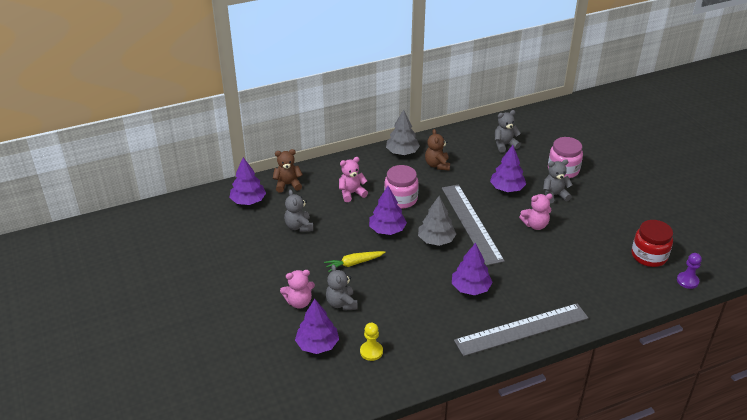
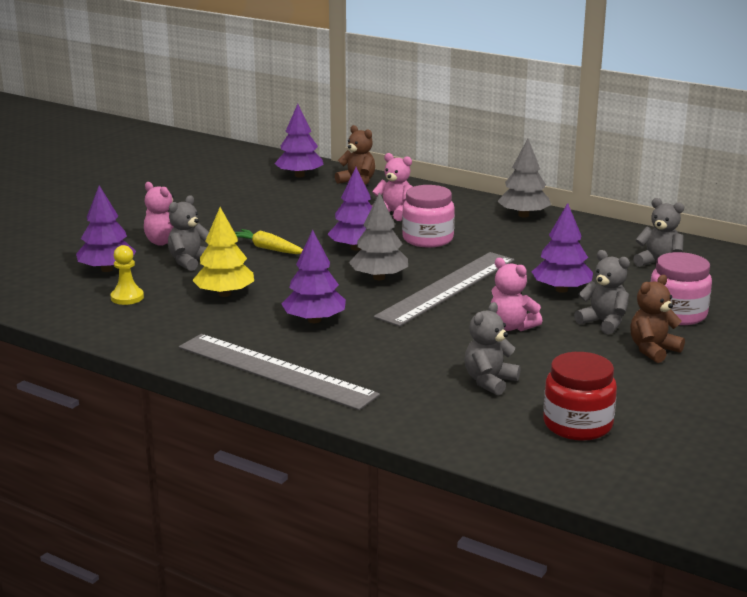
camera: 55 degrees right, 15 degrees down
grey teddy bear [284,189,313,232] -> grey teddy bear moved to [464,302,521,395]
brown teddy bear [425,129,450,171] -> brown teddy bear moved to [630,275,685,363]
purple pawn [677,253,702,289] -> none
none -> yellow tree [192,207,254,297]

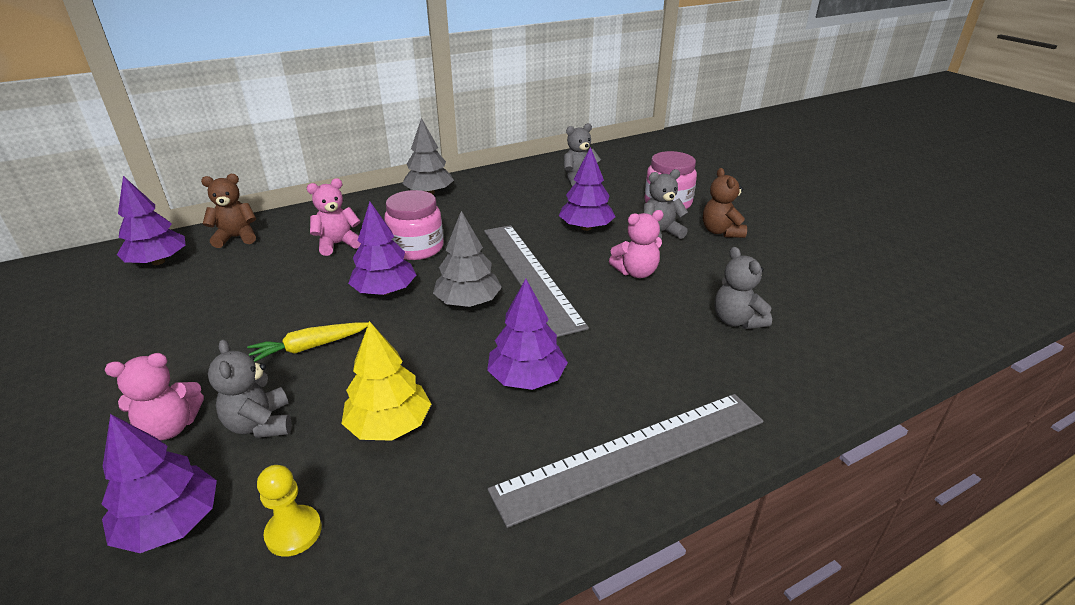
camera: 60 degrees left, 10 degrees up
red jar [543,352,617,441] -> none

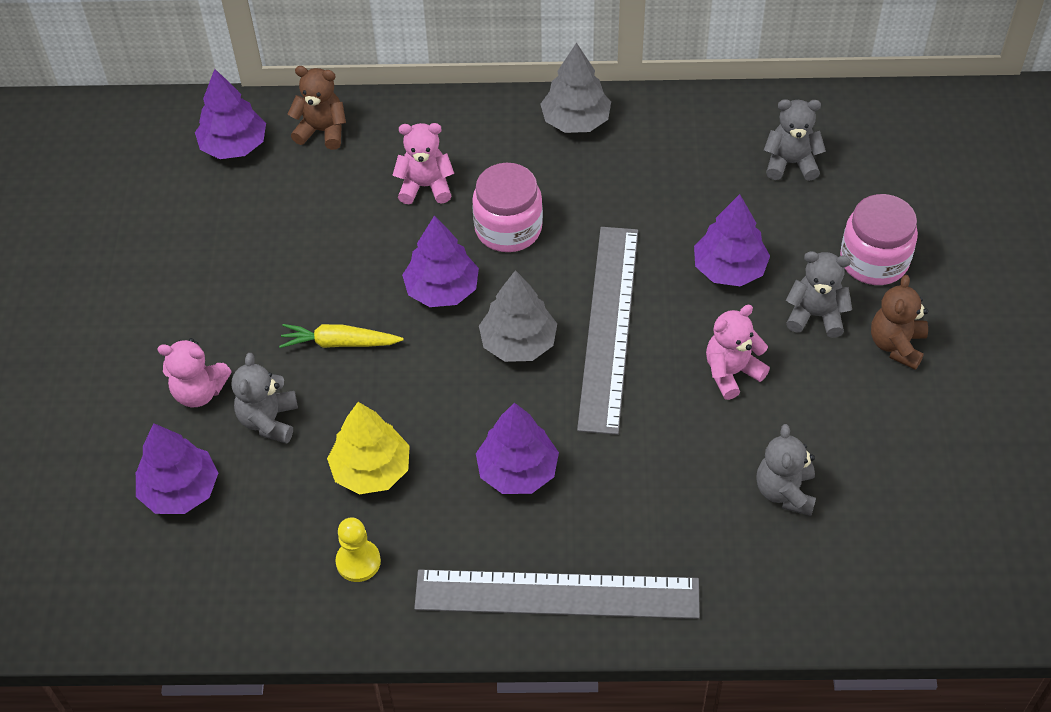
camera: 30 degrees right, 20 degrees up
yellow pawn [257,465,322,557] -> yellow pawn moved to [335,518,381,582]
pink teddy bear [609,210,664,278] -> pink teddy bear turned 135 degrees clockwise [706,305,770,400]

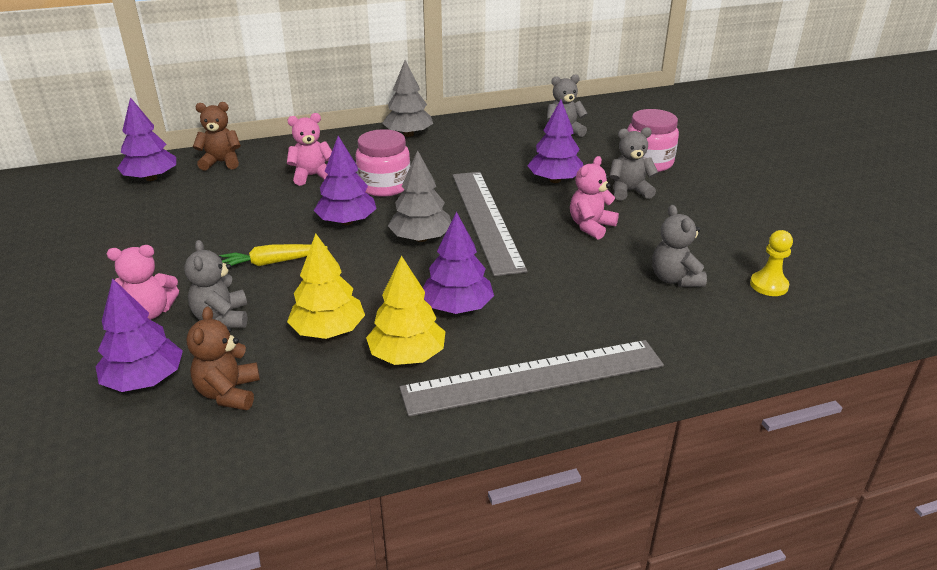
camera: 20 degrees left, 20 degrees down
yellow pawn [335,518,381,582] -> yellow pawn moved to [750,230,793,296]
brown teddy bear [871,275,928,370] -> brown teddy bear moved to [187,307,260,410]
none -> yellow tree [366,256,445,365]

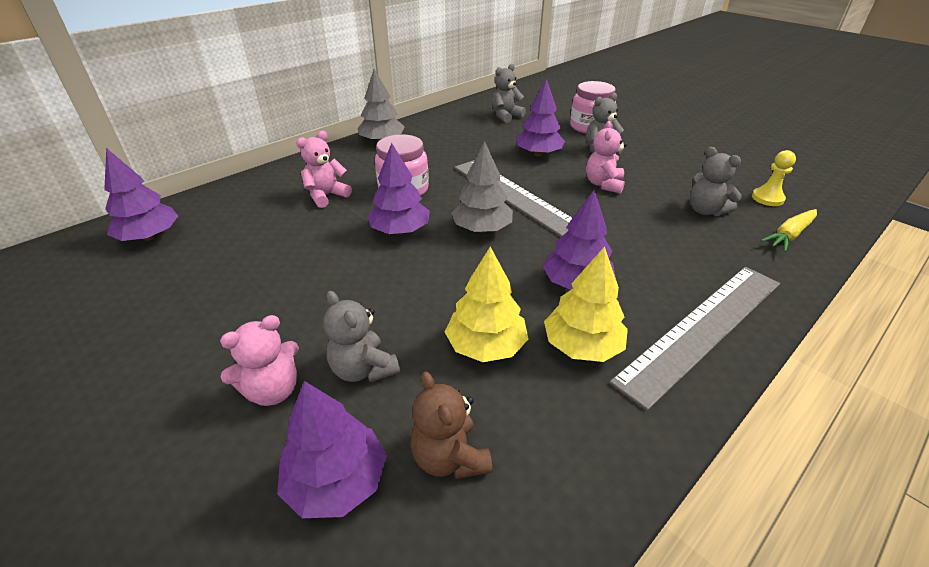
camera: 25 degrees left, 5 degrees up
brown teddy bear [193,102,241,171] -> none
yellow carrot [219,244,328,266] -> yellow carrot moved to [761,209,817,252]

